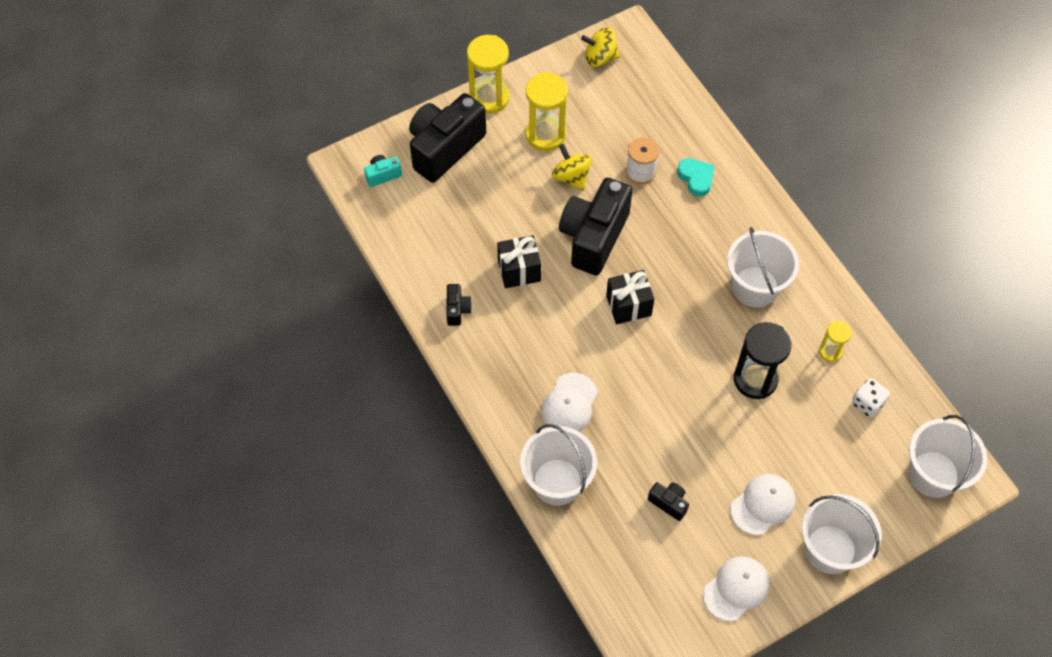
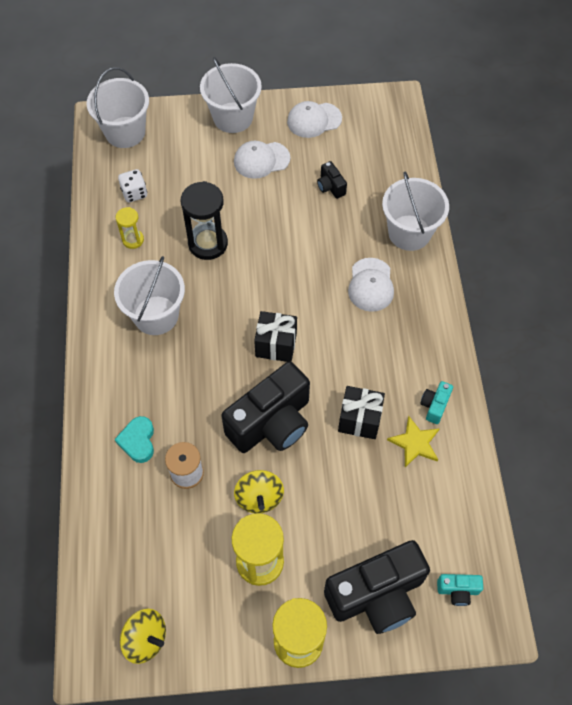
camera: 155 degrees left, 0 degrees up
black camera [446,284,472,326] -> turquoise camera [420,381,453,424]
white cap [542,373,598,431] -> white cap turned 135 degrees clockwise [348,258,394,312]
none -> yellow star [387,416,440,467]

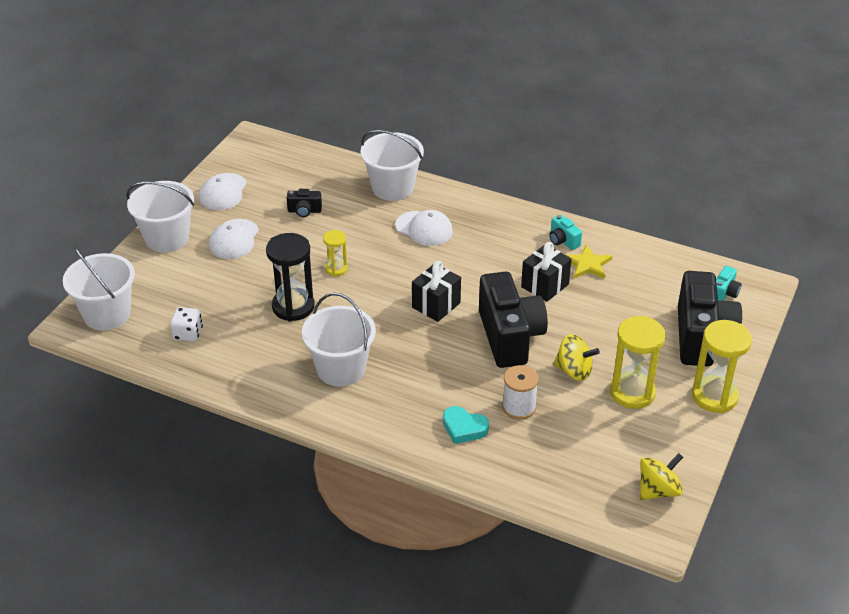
camera: 60 degrees left, 20 degrees down
yellow hourglass [116,207,144,249] -> yellow hourglass moved to [323,230,348,277]

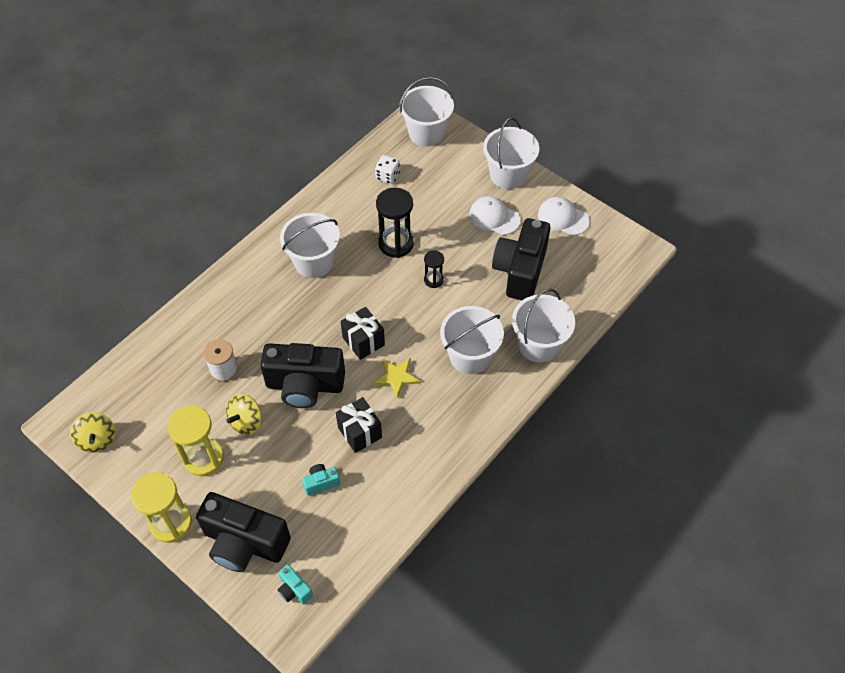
camera: 105 degrees right, 15 degrees up
black camera [287,189,322,217] -> black camera [492,218,550,300], size x2.34
yellow hourglass [323,230,348,277] -> black hourglass [424,250,444,288]
white cap [395,210,453,246] -> white bucket [440,306,504,374]
turquoise heart [443,406,489,444] -> none
turquoise camera [549,215,582,250] -> turquoise camera moved to [302,464,340,496]
yellow star [566,244,612,279] -> yellow star moved to [374,358,420,399]

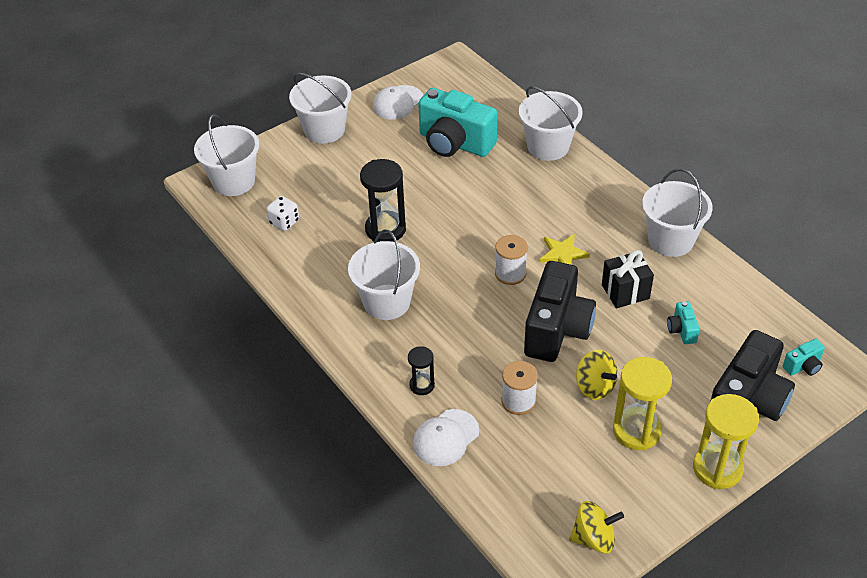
camera: 75 degrees left, 10 degrees down
black gift [341,307,385,360] -> white spool [495,235,528,285]
black hourglass [424,250,444,288] -> black hourglass moved to [408,346,435,395]
white bucket [440,306,504,374] -> white bucket moved to [642,169,713,257]
white cap [469,196,520,235] -> white cap moved to [413,409,479,466]
black camera [492,218,550,300] -> turquoise camera [418,88,497,157]

